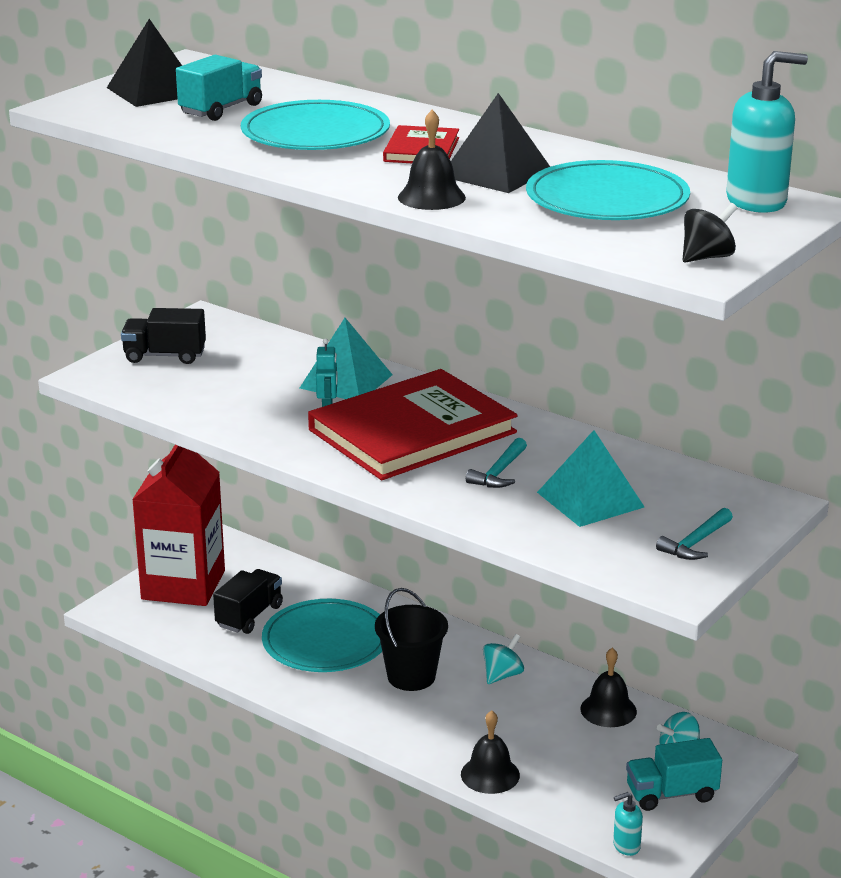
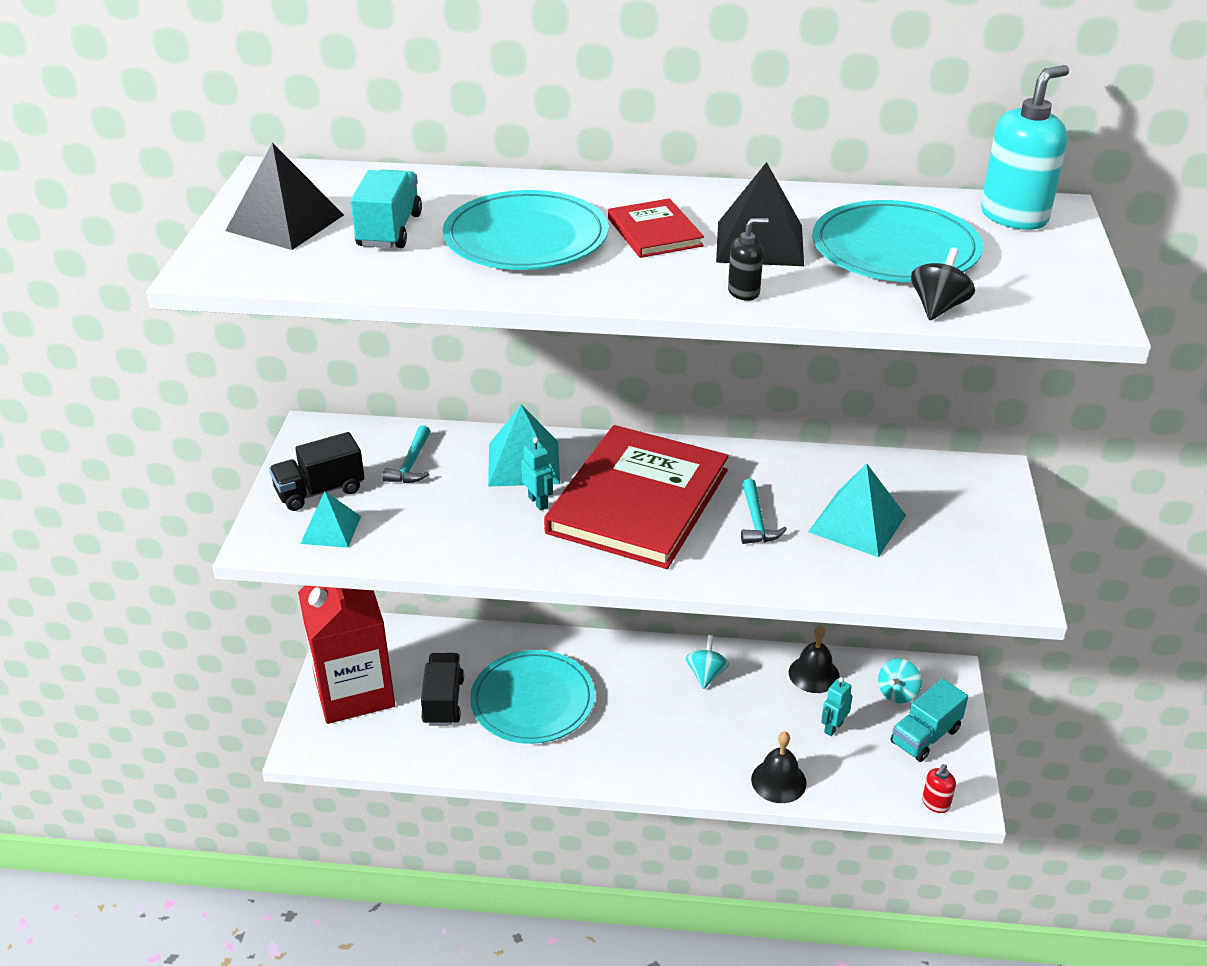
camera: 30 degrees left, 10 degrees up
black bucket [375,588,448,691] -> none
black bell [398,110,466,210] -> black soap dispenser [728,218,769,301]
turquoise soap dispenser [613,792,643,856] -> red soap dispenser [922,764,956,813]
turquoise hammer [656,508,733,560] -> turquoise hammer moved to [382,425,430,483]
black spinning top [683,203,737,263] -> black spinning top moved to [911,248,975,320]
none -> turquoise pyramid [300,491,361,548]
none -> turquoise robot [821,677,853,736]

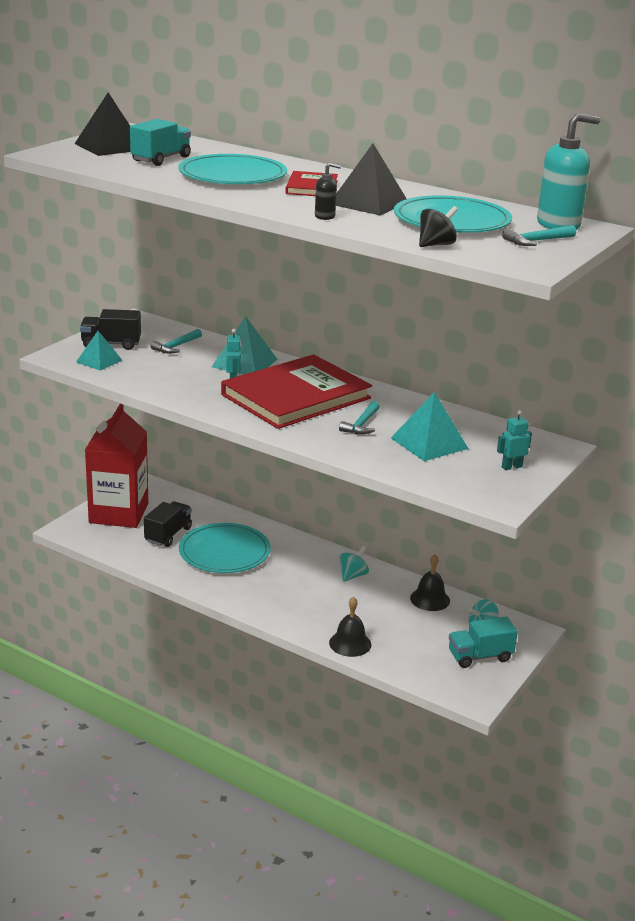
camera: 25 degrees right, 10 degrees down
turquoise robot [821,677,853,736] -> turquoise robot moved to [497,410,532,470]
red soap dispenser [922,764,956,813] -> none
none -> turquoise hammer [502,225,576,246]

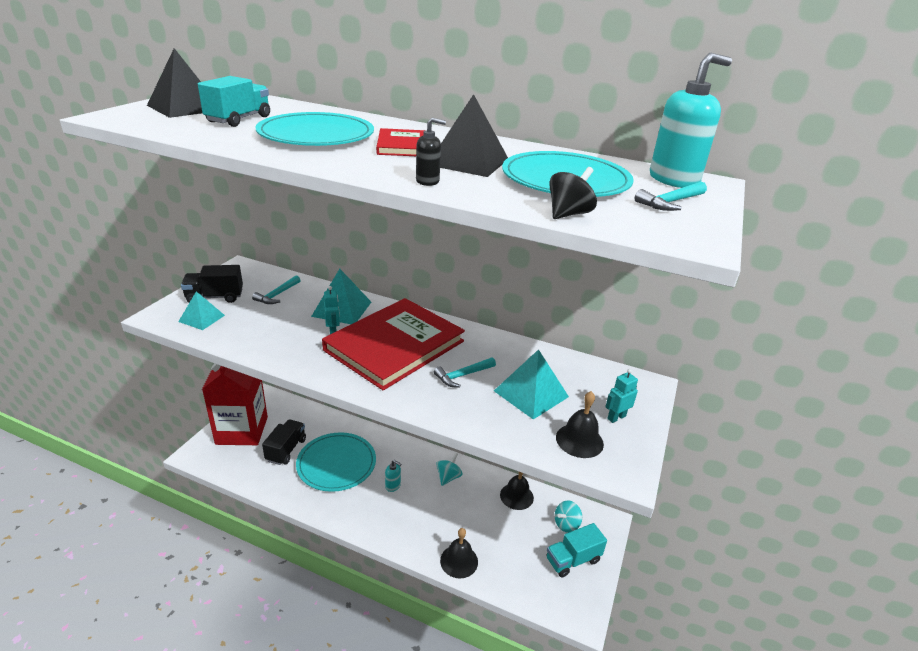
camera: 10 degrees left, 5 degrees up
turquoise hammer [339,401,380,435] -> turquoise hammer turned 45 degrees clockwise [434,357,496,388]
none -> turquoise soap dispenser [385,460,402,492]
none -> black bell [556,391,604,458]

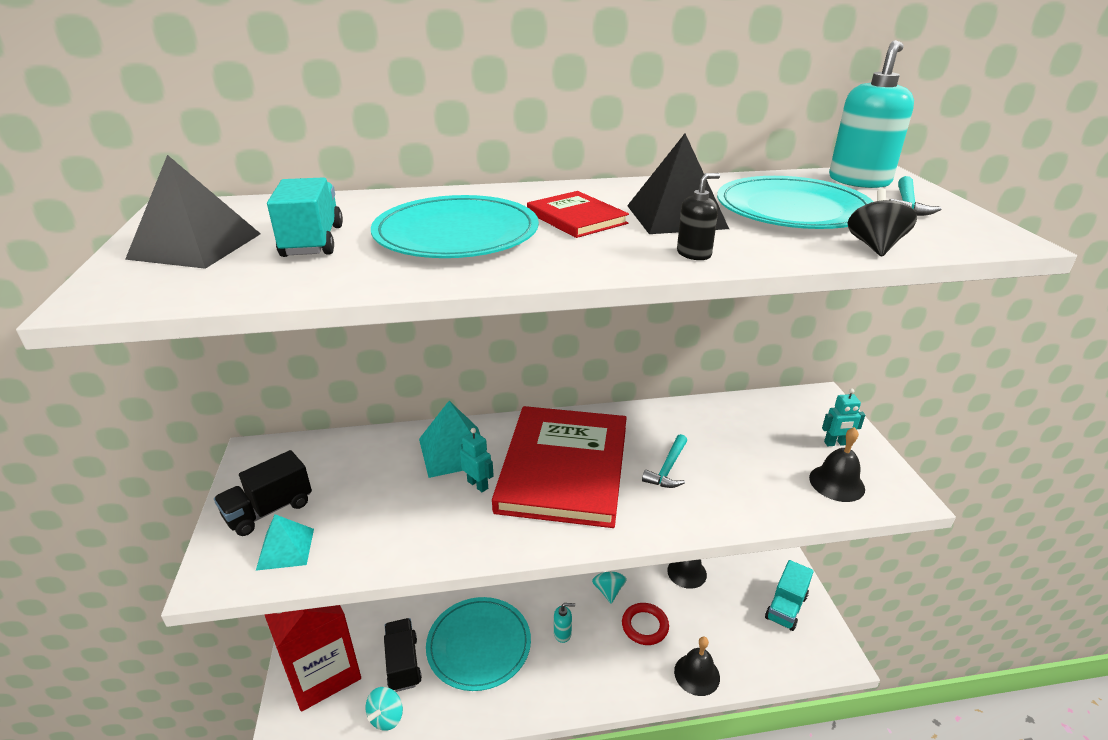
camera: 30 degrees left, 0 degrees up
turquoise hammer [252,275,301,304] -> none
turquoise pyramid [494,349,569,420] -> none
turquoise spinning top [555,500,582,533] -> turquoise spinning top moved to [365,687,403,731]
turquoise robot [605,369,638,423] -> turquoise robot turned 120 degrees counterclockwise [822,389,865,446]
none -> red ring [622,603,669,645]

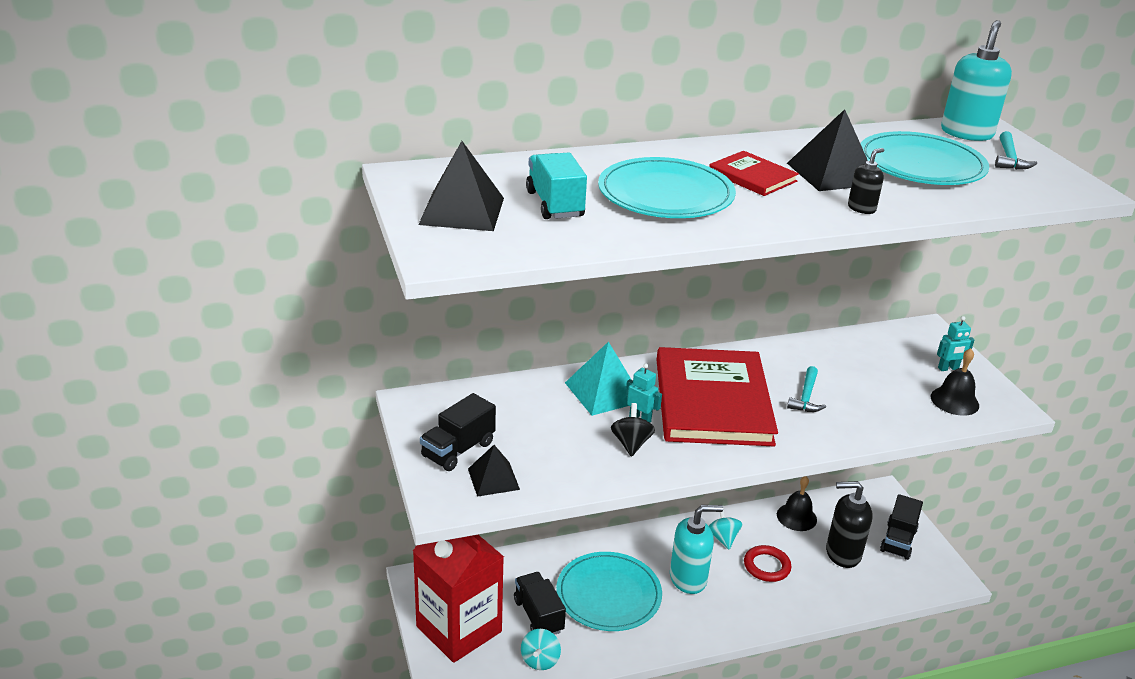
camera: 10 degrees left, 0 degrees up
turquoise pyramid [256,514,314,571] -> black pyramid [468,445,520,497]
turquoise soap dispenser [554,603,575,643] -> turquoise soap dispenser [670,505,723,594], size x2.04
black bell [674,637,720,696] -> none
turquoise truck [765,560,814,631] -> black truck [880,494,923,560]
black spinning top [848,188,917,256] -> black spinning top moved to [611,403,655,457]
none -> black soap dispenser [826,481,873,568]

